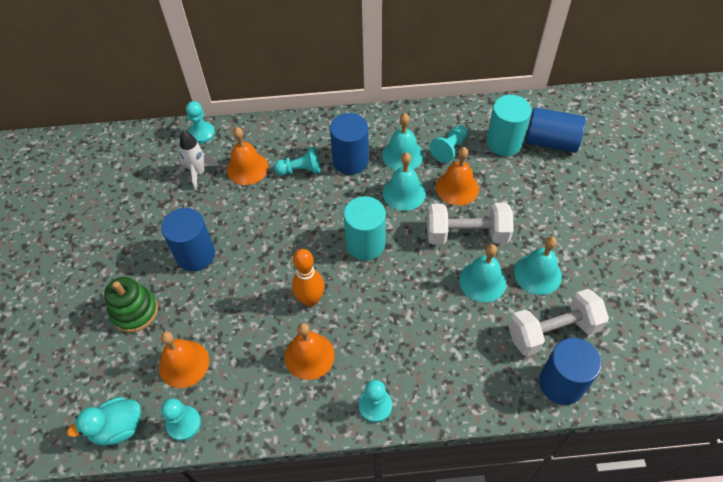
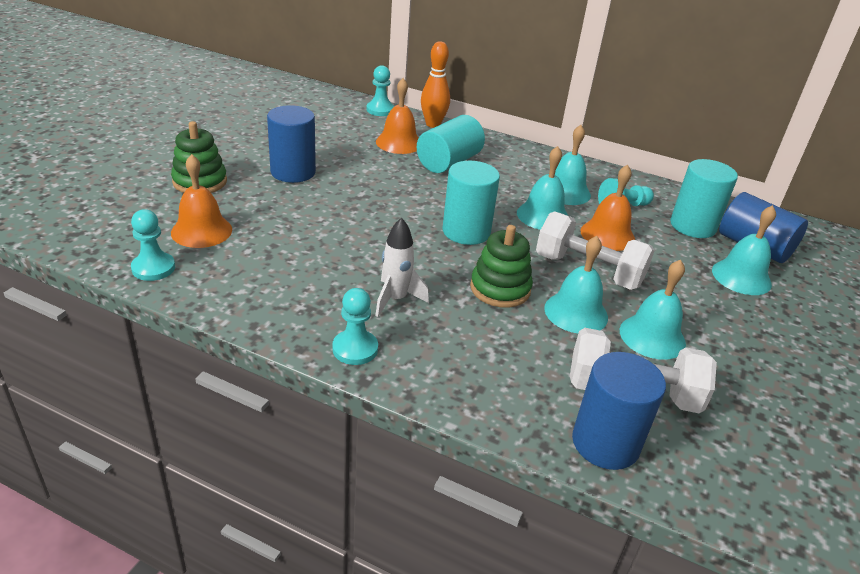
camera: 25 degrees right, 20 degrees down
turquoise duck [67,397,141,445] -> none
white rocket [180,131,220,191] -> white rocket moved to [375,217,429,317]
turquoise pawn [274,146,321,175] -> turquoise cylinder [417,115,485,173]
orange bell [285,323,335,380] -> none
orange bowling pin [292,249,324,307] -> orange bowling pin moved to [421,41,450,128]
blue cylinder [330,113,369,175] -> none
none -> green stacking toy [470,225,533,308]
none -> turquoise bell [712,205,776,295]

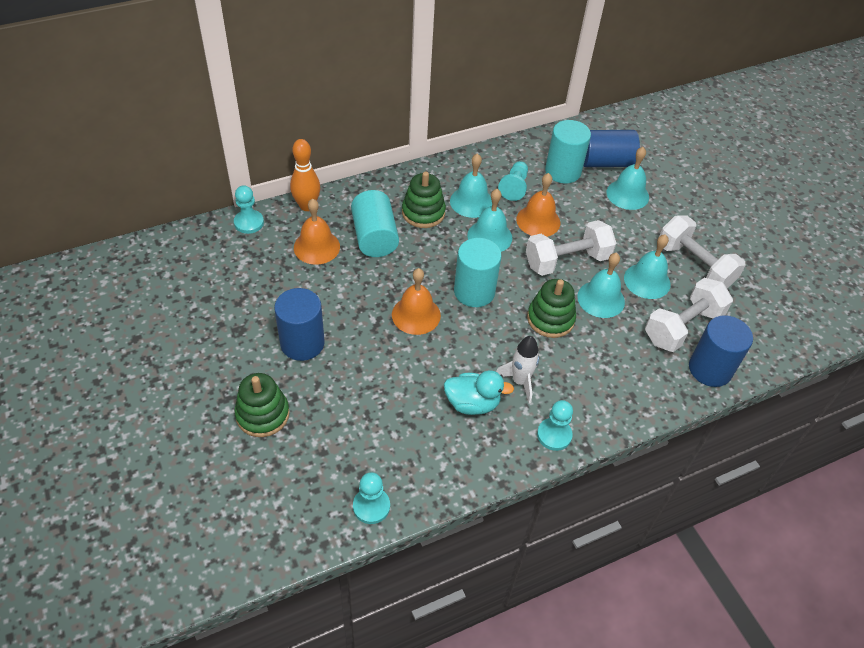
camera: 50 degrees left, 15 degrees up
orange bell [171,154,232,248] -> orange bell moved to [392,268,441,335]
none -> green stacking toy [402,171,446,228]
none -> turquoise duck [444,370,514,415]
none -> white dumbbell [660,216,746,289]

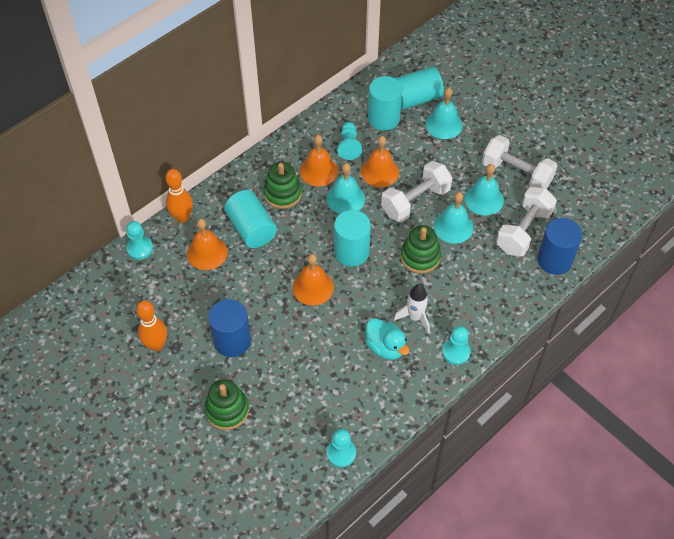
camera: 15 degrees left, 5 degrees up
turquoise duck [444,370,514,415] -> turquoise duck turned 60 degrees clockwise [365,318,410,360]
turquoise bell [450,153,492,218] -> orange bell [300,135,338,186]
blue cylinder [584,130,640,167] -> turquoise cylinder [395,67,444,110]
none -> orange bowling pin [136,300,167,351]

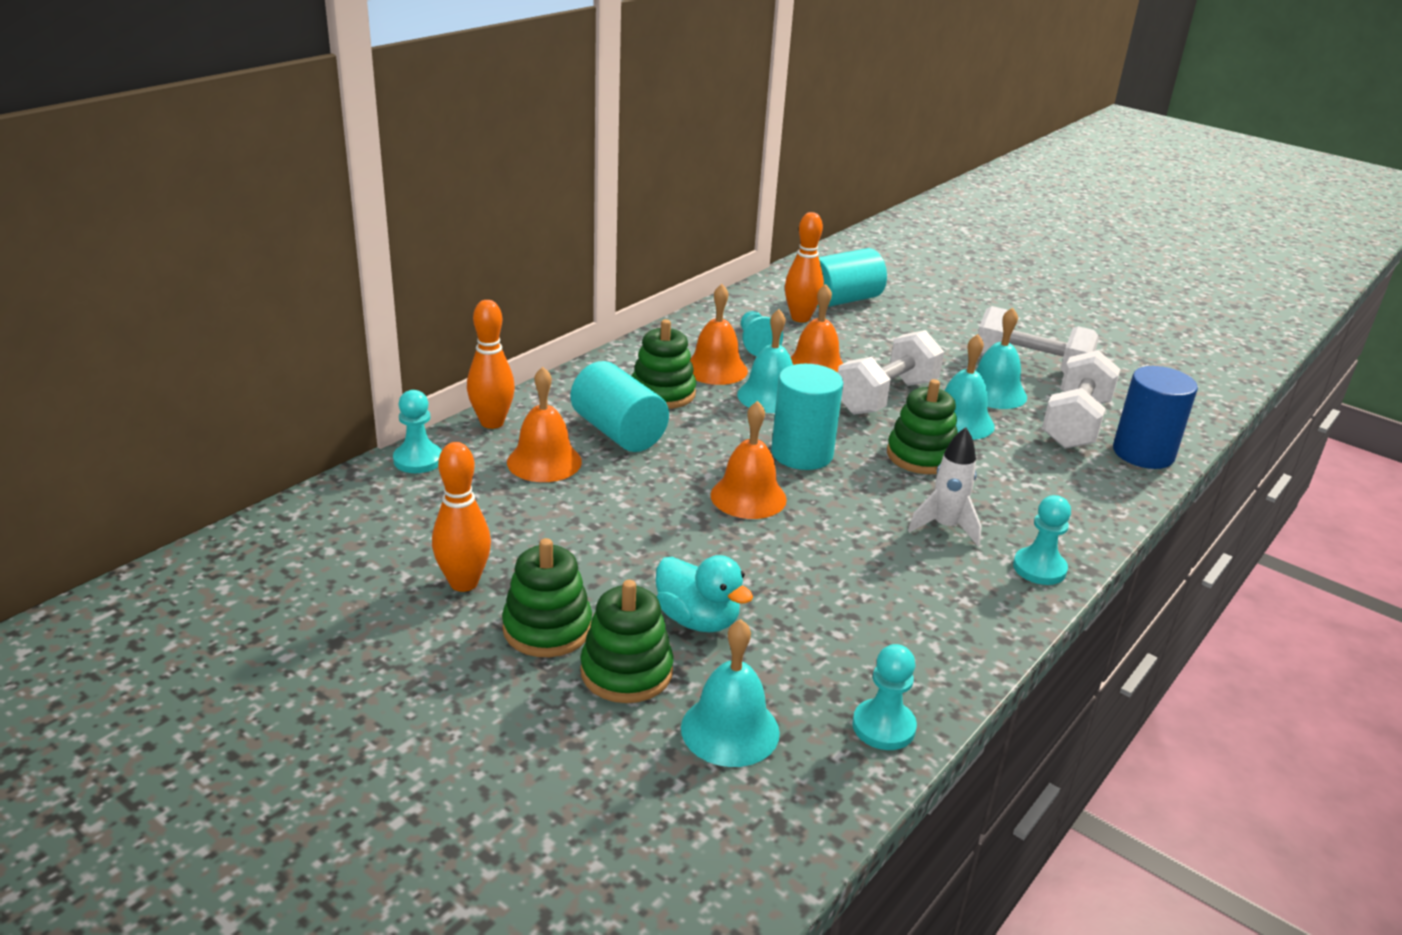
camera: 10 degrees left, 25 degrees down
blue cylinder [208,299,251,357] -> none
turquoise duck [365,318,410,360] -> turquoise duck moved to [656,555,753,632]
turquoise cylinder [368,76,402,131] -> orange bowling pin [785,212,824,322]
turquoise bell [425,88,463,139] -> turquoise bell moved to [681,619,780,767]
none -> green stacking toy [502,538,592,657]

